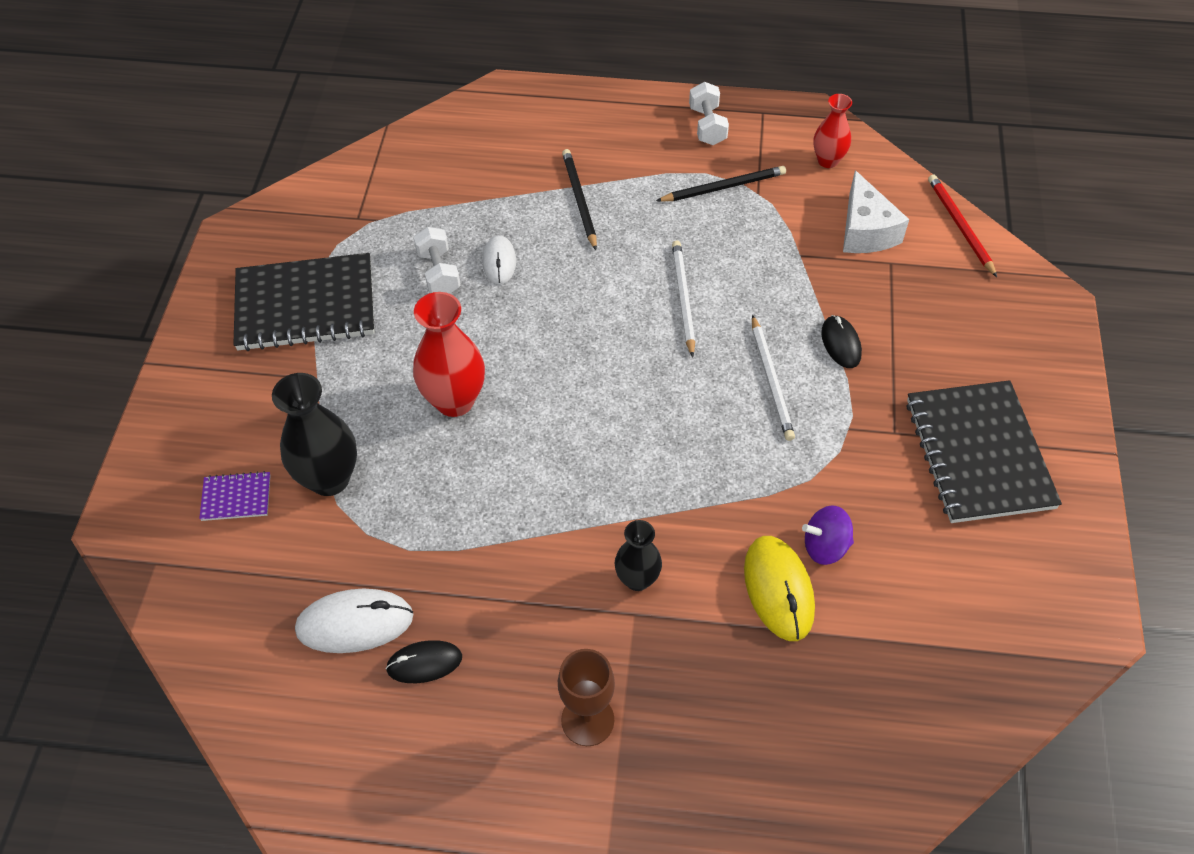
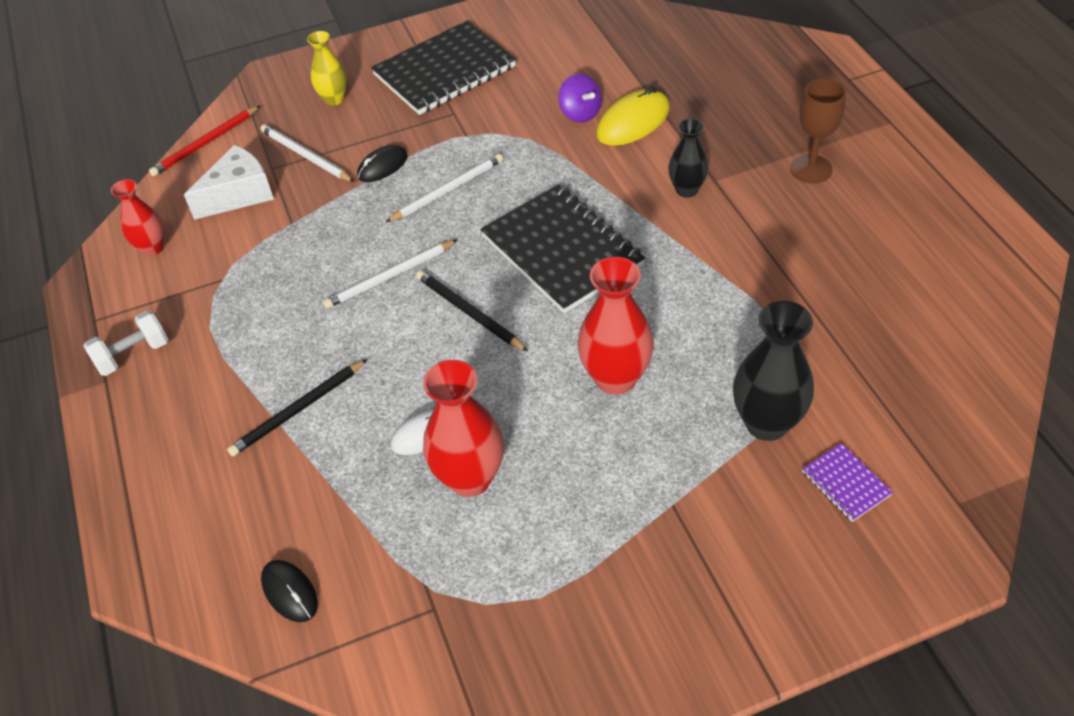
camera: 115 degrees left, 5 degrees down
black notebook [233,253,374,351] -> black notebook moved to [480,184,645,314]
white mouse [295,589,413,653] -> none
black mouse [386,640,462,683] -> black mouse moved to [261,560,318,622]
white dumbbell [414,227,461,294] -> red vase [423,360,504,497]
black pencil [656,166,786,202] -> black pencil moved to [416,270,528,352]
none -> white pencil [261,124,355,182]
none -> yellow vase [307,31,347,106]

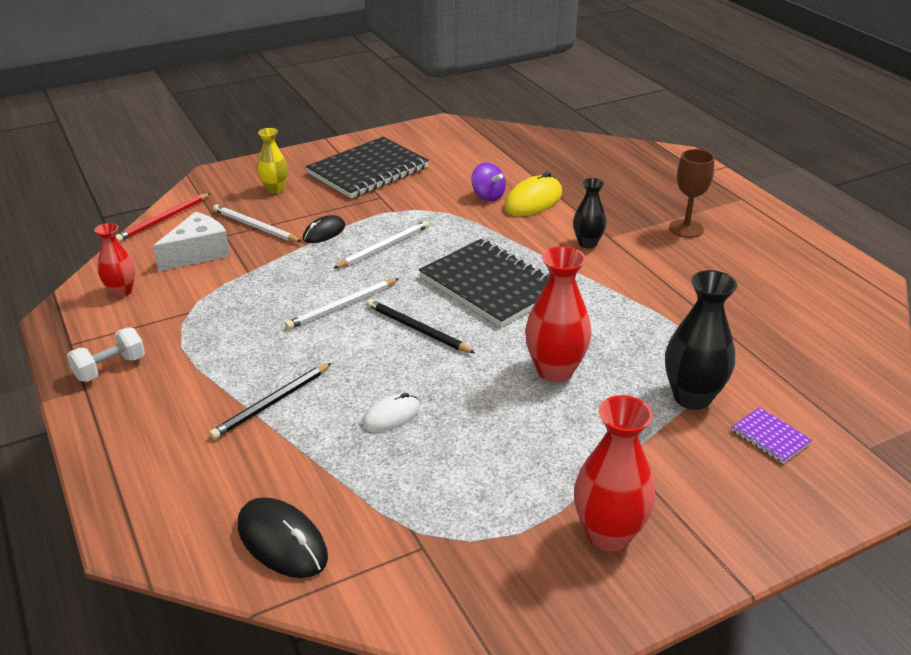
camera: 10 degrees left, 15 degrees down
black mouse [261,560,318,622] -> black mouse [238,497,328,578], size x1.57
red vase [423,360,504,497] -> red vase moved to [574,395,655,552]

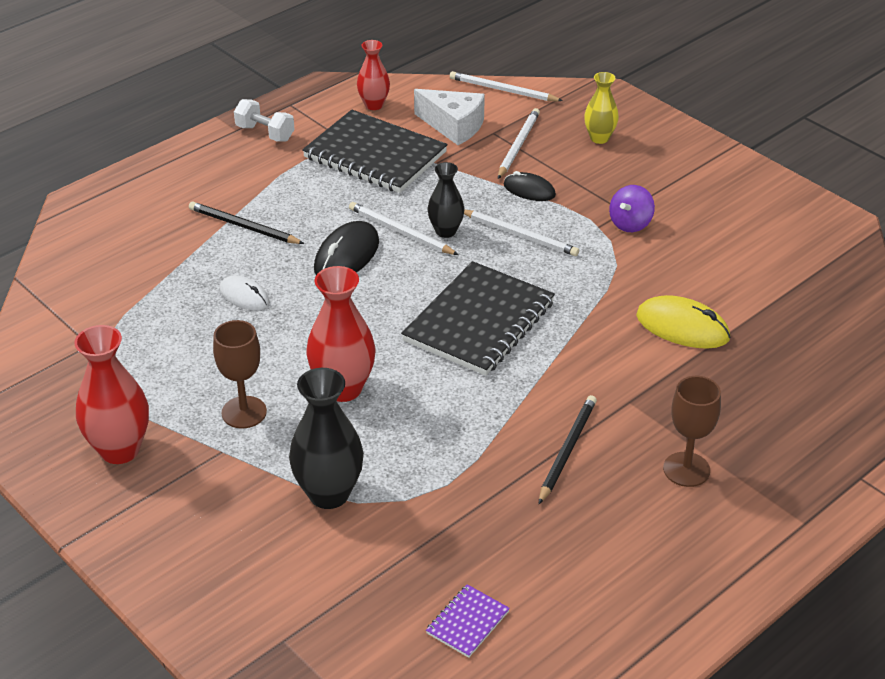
camera: 75 degrees right, 5 degrees up
red pencil [116,193,211,242] -> white pencil [450,71,563,101]
black mouse [238,497,328,578] -> black mouse moved to [314,221,379,275]
black notebook [306,137,429,198] -> black notebook moved to [302,110,448,193]
black pencil [367,299,475,353] -> black pencil moved to [539,395,597,504]
purple spinning top [471,162,506,201] -> purple spinning top moved to [609,185,655,232]
black vase [573,178,606,249] -> black vase moved to [428,162,465,238]
purple notebook [731,407,812,464] -> purple notebook moved to [426,584,510,658]
none -> brown goblet [213,320,267,428]

